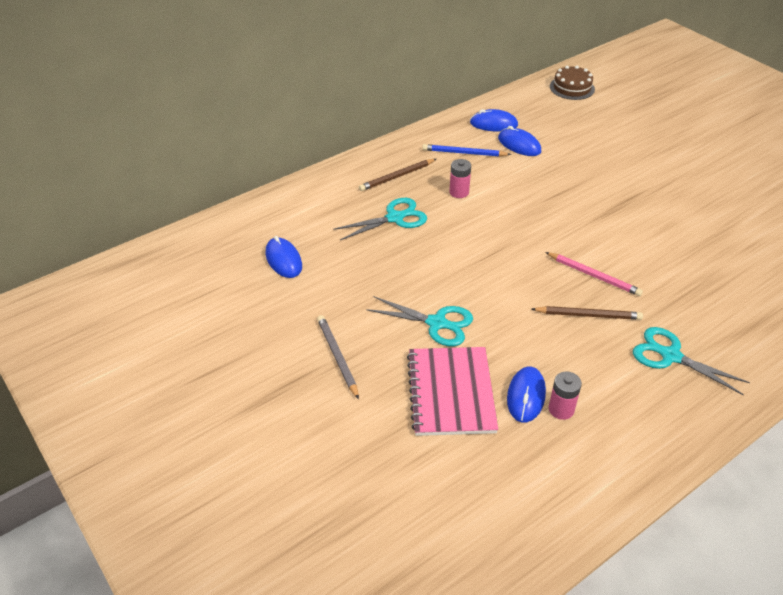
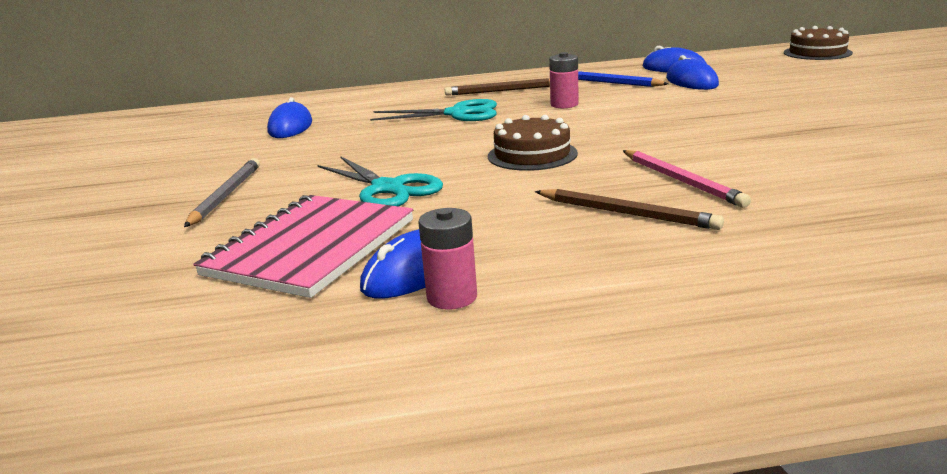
camera: 30 degrees right, 20 degrees down
turquoise scissors [633,327,750,395] -> none
none -> brown cake [488,115,578,171]

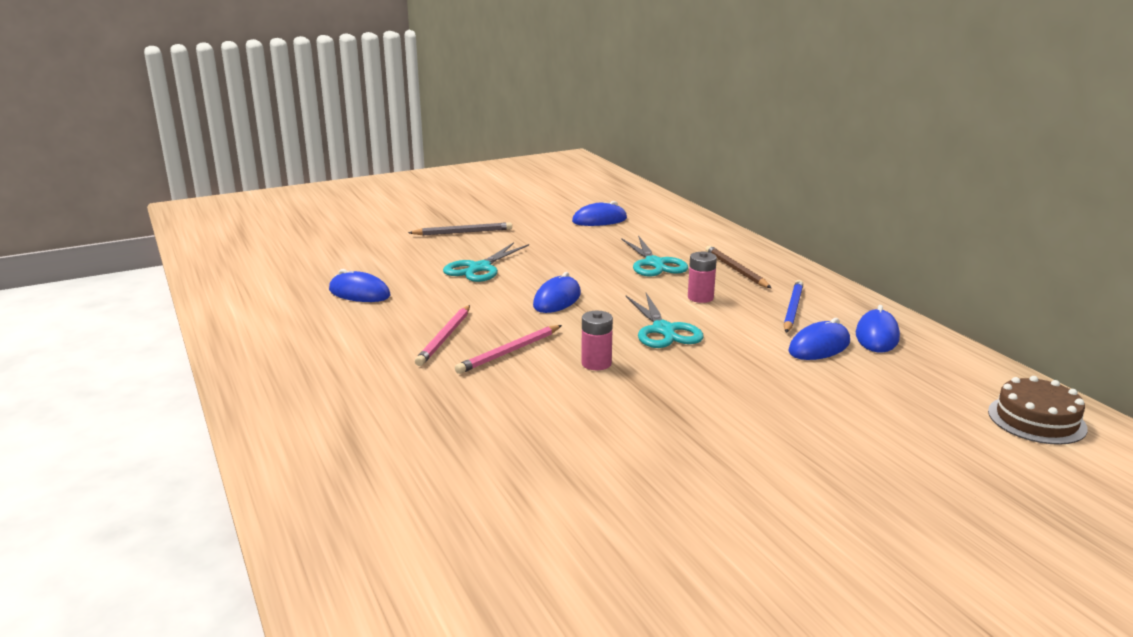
camera: 70 degrees right, 0 degrees up
pink notebook [193,195,413,298] -> none
pink battery [418,208,477,310] -> pink battery moved to [581,311,613,370]
brown cake [488,115,578,171] -> blue mouse [533,272,581,313]
brown pencil [535,189,724,230] -> pink pencil [415,305,470,366]
none -> turquoise scissors [626,293,704,348]

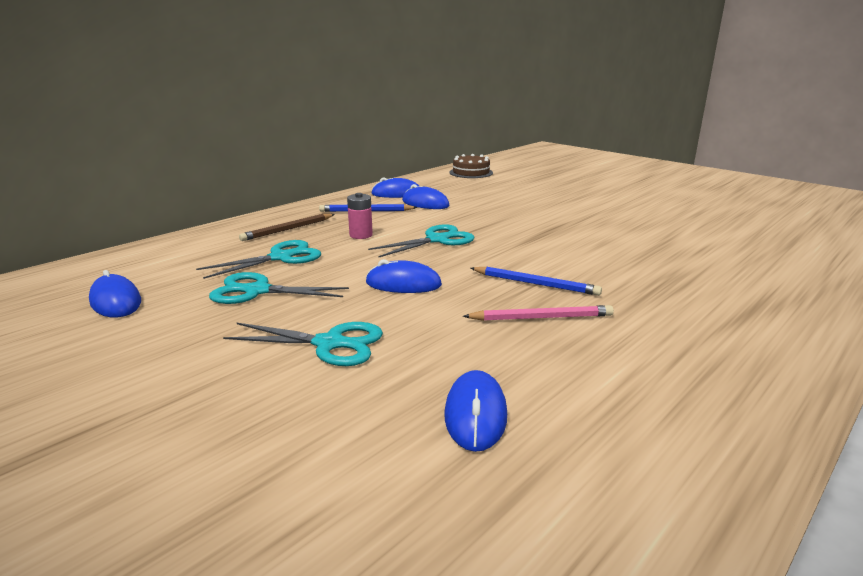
camera: 110 degrees left, 0 degrees up
grey pencil [408,222,512,235] -> none
pink pencil [455,325,562,374] -> blue pencil [471,267,602,296]
pink battery [581,311,613,370] -> none
none -> turquoise scissors [209,272,349,304]

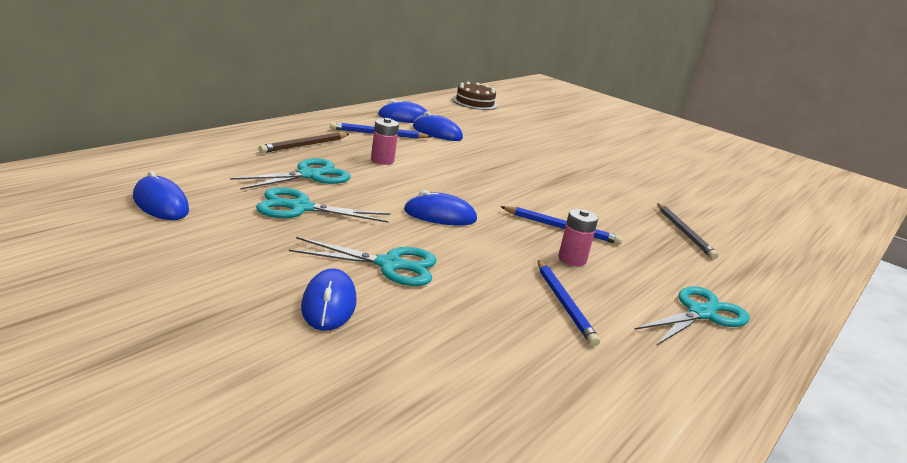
camera: 10 degrees left, 0 degrees up
turquoise scissors [368,224,475,258] -> turquoise scissors moved to [634,286,750,346]
blue mouse [445,370,507,452] -> blue mouse moved to [301,268,356,331]
pink pencil [463,305,614,321] -> pink battery [558,209,598,266]
none -> blue pencil [538,260,600,347]
none -> grey pencil [657,203,719,259]

